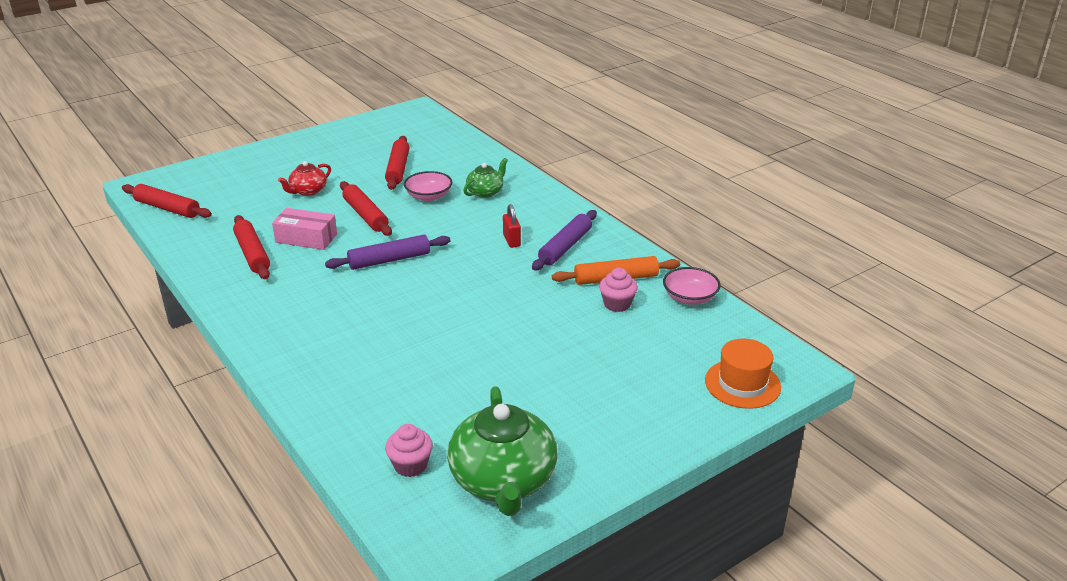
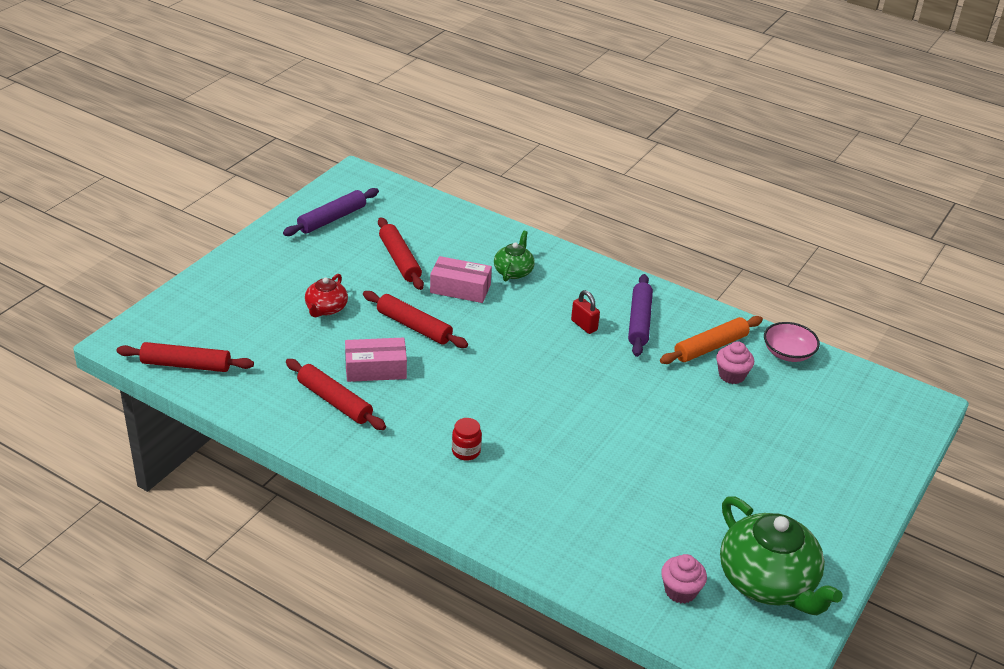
camera: 25 degrees left, 5 degrees up
purple rolling pin [325,235,450,270] -> purple rolling pin moved to [283,188,379,236]
pink bowl [404,171,452,201] -> pink box [430,256,492,303]
orange hat [705,339,781,409] -> none
none -> red jar [452,418,482,461]

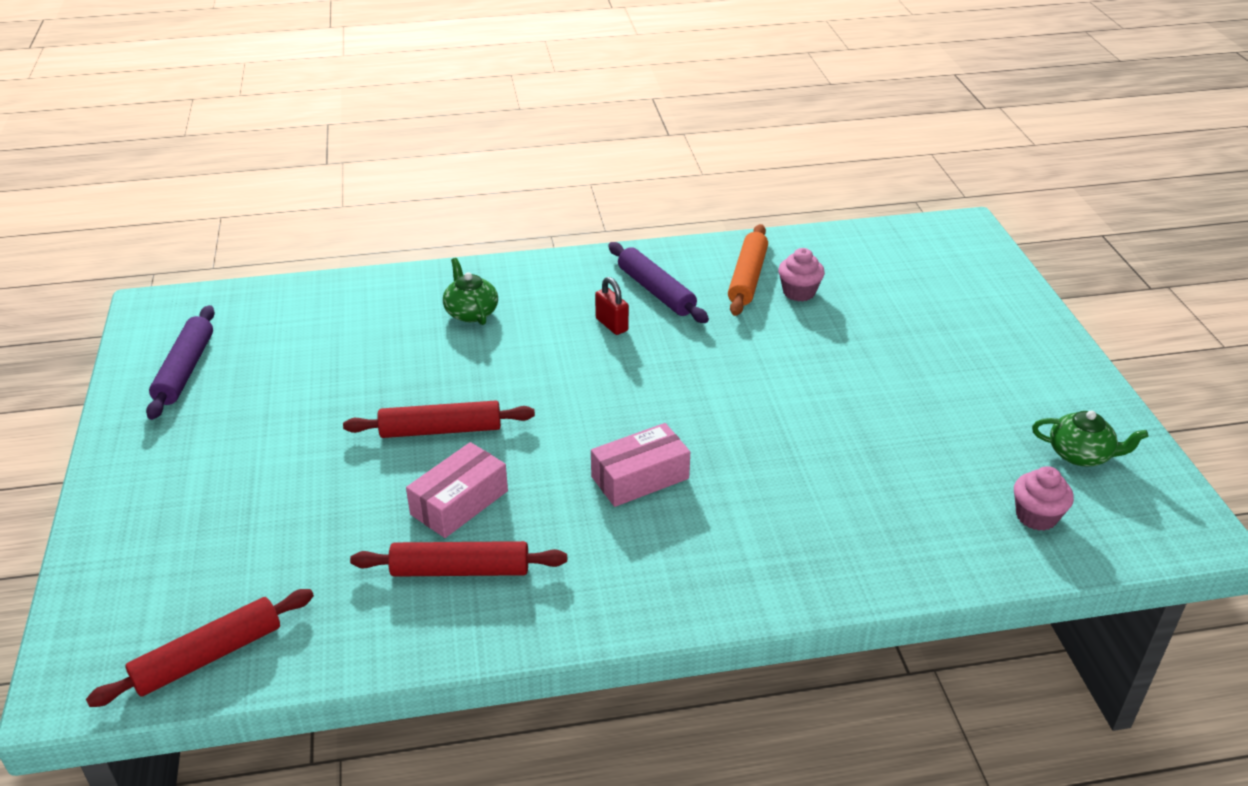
camera: 40 degrees left, 0 degrees up
red teapot [305,274,348,318] -> none
red rolling pin [378,217,424,290] -> none
pink box [430,256,492,303] -> pink box moved to [591,423,690,507]
red jar [452,418,482,461] -> none
red padlock [571,290,600,334] -> red padlock turned 45 degrees clockwise [595,277,629,335]
green teapot [720,496,842,615] -> green teapot [1032,411,1149,466], size x0.52
pink bowl [764,322,820,362] -> none

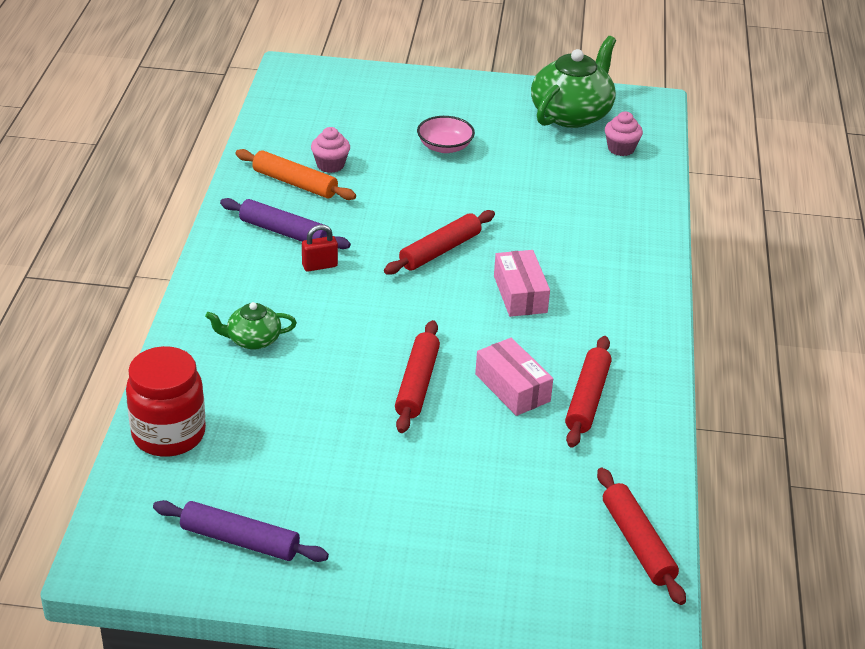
camera: 75 degrees left, 0 degrees up
purple rolling pin [608,242,709,323] -> purple rolling pin turned 45 degrees clockwise [220,198,351,249]
green teapot [1032,411,1149,466] -> green teapot [531,36,616,128], size x1.93
none -> red jar [126,346,206,457]
none -> red rolling pin [384,210,495,275]
none -> pink bowl [417,116,475,153]

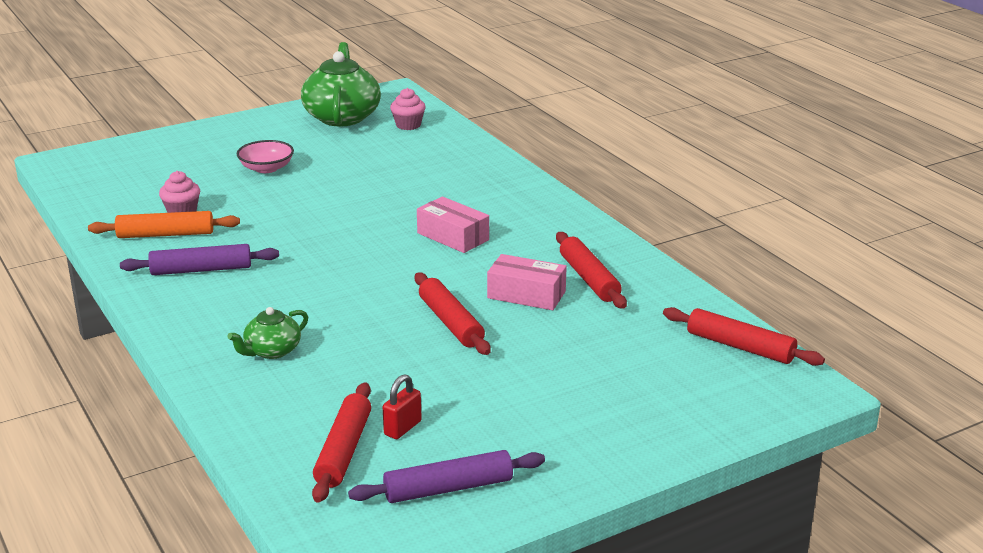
camera: 35 degrees left, 10 degrees down
red jar [126,346,206,457] -> none
red padlock [302,225,338,272] -> red padlock moved to [383,374,422,439]
red rolling pin [384,210,495,275] -> red rolling pin moved to [312,382,371,503]

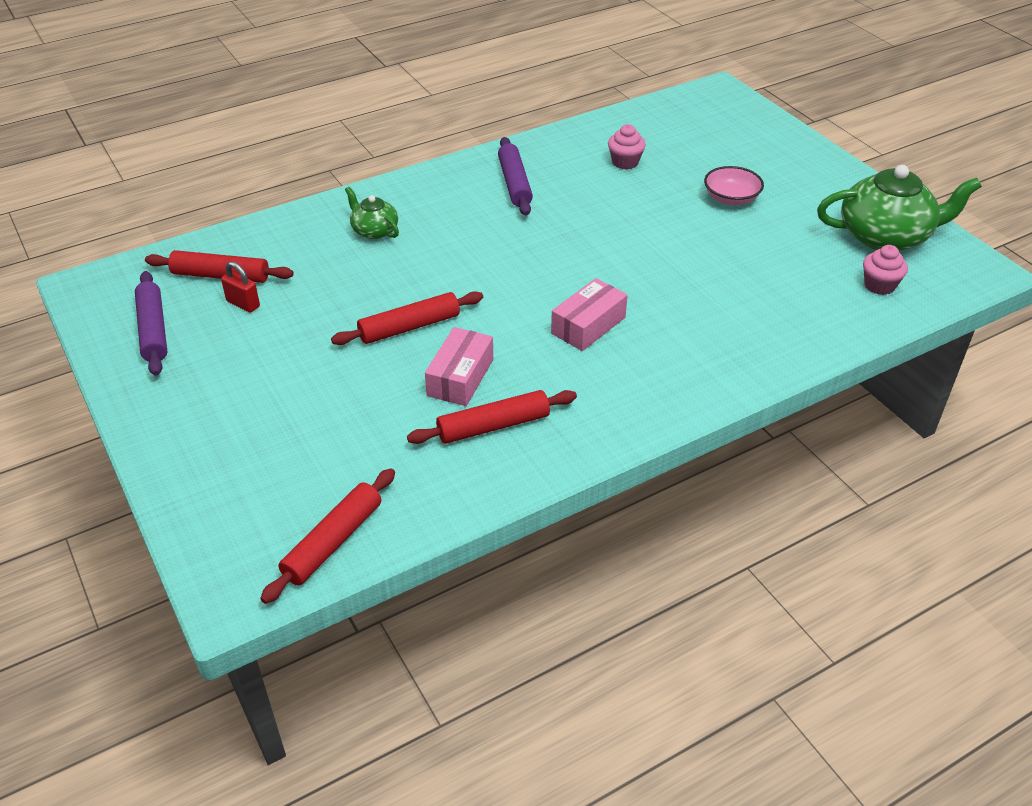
camera: 90 degrees right, 15 degrees up
orange rolling pin [88,211,240,238] -> none

